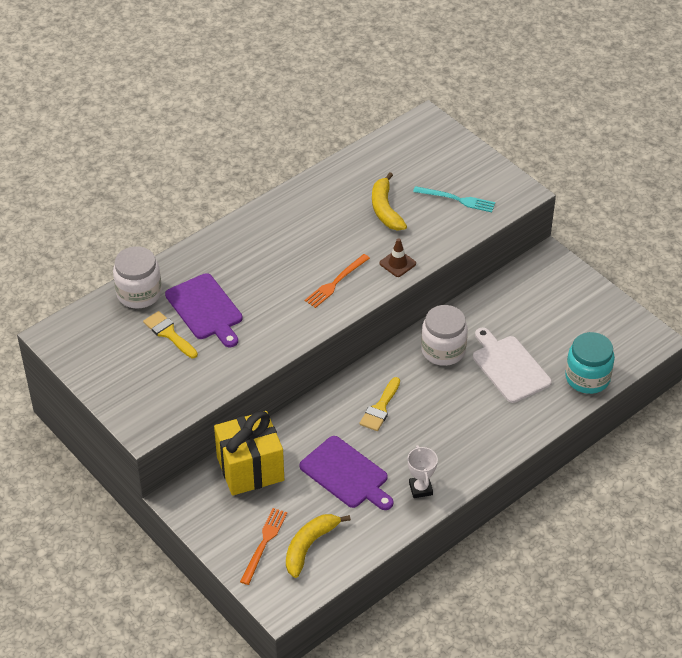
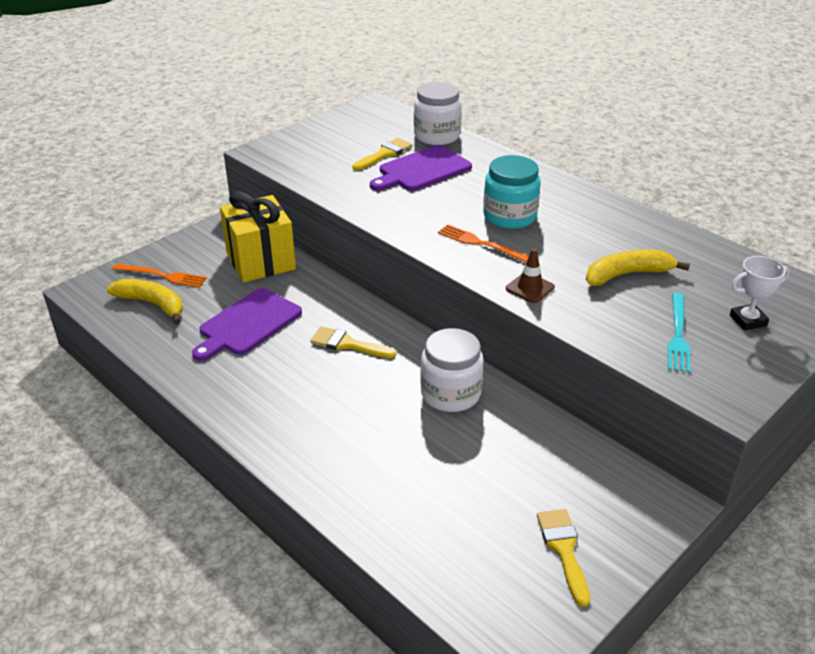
camera: 85 degrees right, 10 degrees down
white trophy [407,445,438,498] -> white trophy moved to [730,256,790,330]
white cutting board [473,328,552,403] -> none
turquoise jar [565,332,615,394] -> turquoise jar moved to [483,155,541,229]
none -> yellow brush [537,509,590,607]

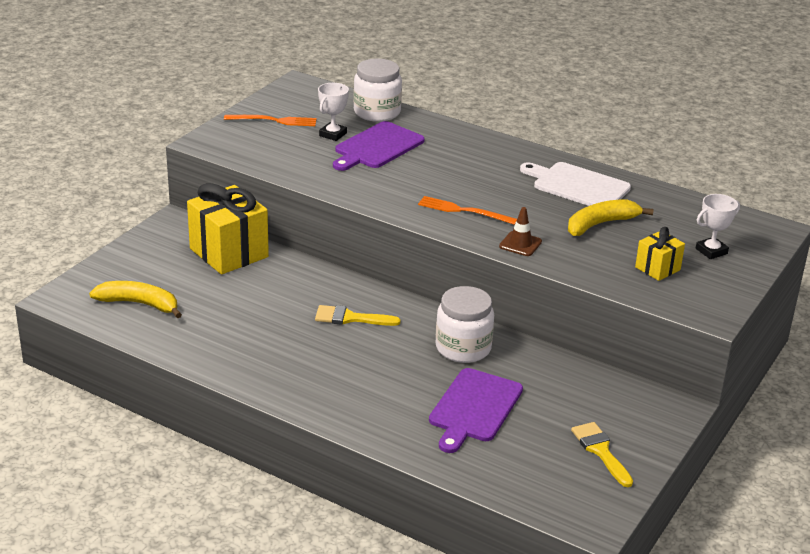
camera: 15 degrees left, 5 degrees down
orange fork [113,263,207,288] -> orange fork moved to [224,115,317,126]
purple cutting board [192,288,302,361] -> purple cutting board moved to [429,368,523,453]
yellow brush [352,138,413,170] -> white trophy [318,83,349,141]
turquoise jar [483,155,541,229] -> none
turquoise fork [668,293,690,372] -> yellow gift [635,227,685,281]
none -> white cutting board [520,162,631,206]

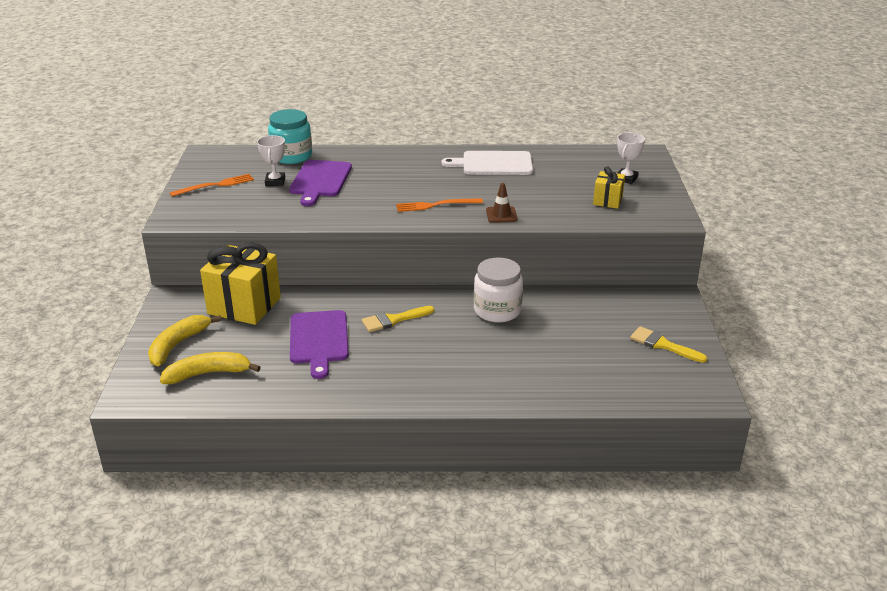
camera: 30 degrees left, 0 degrees up
white jar [353,59,402,122] -> turquoise jar [268,109,312,164]
purple cutting board [429,368,523,453] -> purple cutting board moved to [290,310,349,379]
yellow banana [568,199,654,236] -> yellow banana moved to [148,315,221,366]

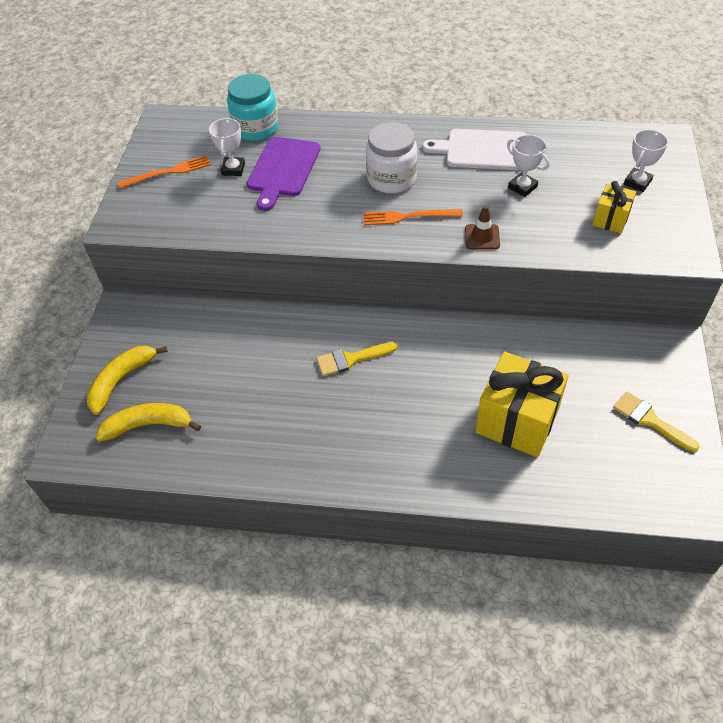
camera: 10 degrees right, 20 degrees up
yellow gift [200,243,281,325] -> yellow gift moved to [475,352,569,457]
purple cutting board [290,310,349,379] -> none
white jar [474,257,523,323] -> white jar moved to [366,122,417,193]
none -> white trophy [507,135,550,197]

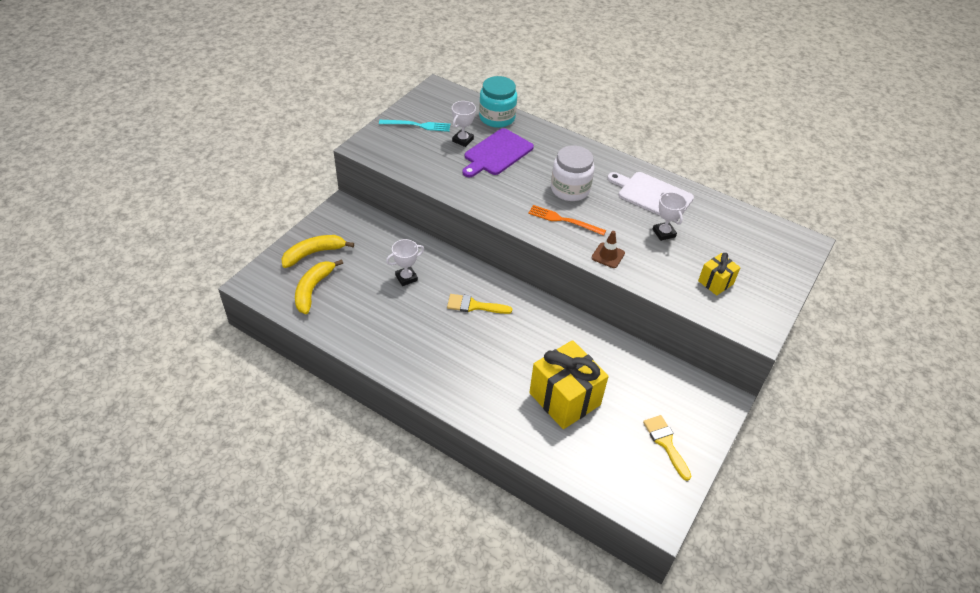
camera: 20 degrees right, 5 degrees down
yellow banana [96,403,201,442] -> yellow banana turned 90 degrees counterclockwise [295,259,343,314]
orange fork [118,155,211,188] -> turquoise fork [379,120,450,132]
white trophy [624,129,668,192] -> white trophy moved to [386,239,424,286]

